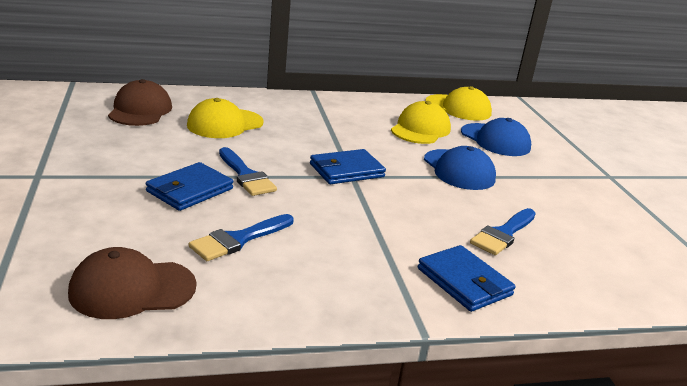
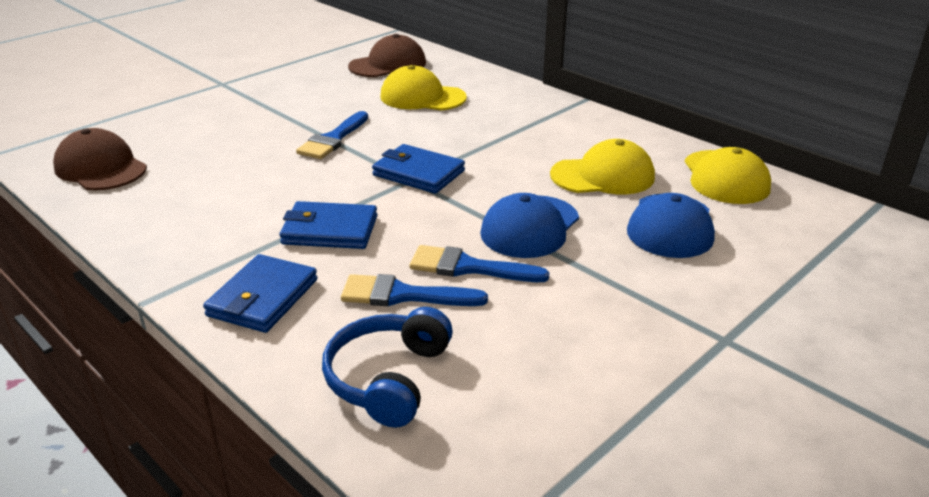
camera: 60 degrees right, 5 degrees up
blue wallet [146,162,233,211] -> blue wallet moved to [279,201,377,249]
blue brush [189,214,294,261] -> blue brush moved to [410,245,549,282]
none -> blue headphones [322,307,453,428]

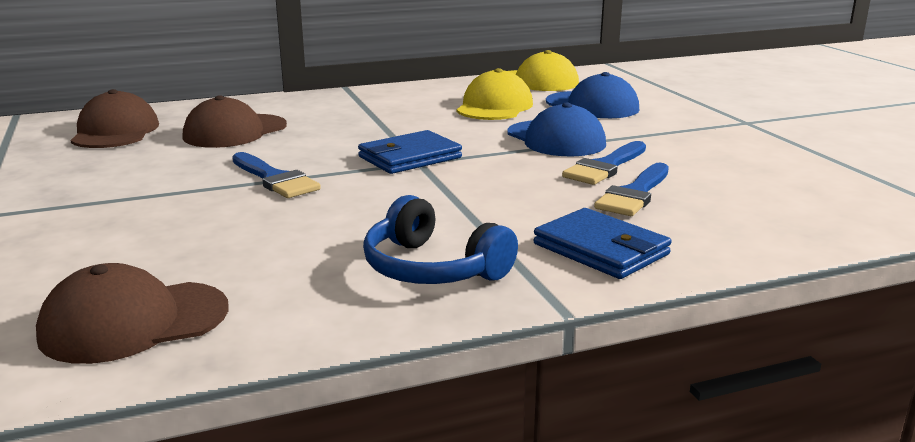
camera: 65 degrees left, 10 degrees down
blue wallet [279,201,377,249] -> none
blue headphones [322,307,453,428] -> blue headphones moved to [363,195,518,284]
yellow cap [381,65,467,110] -> brown cap [183,95,287,148]

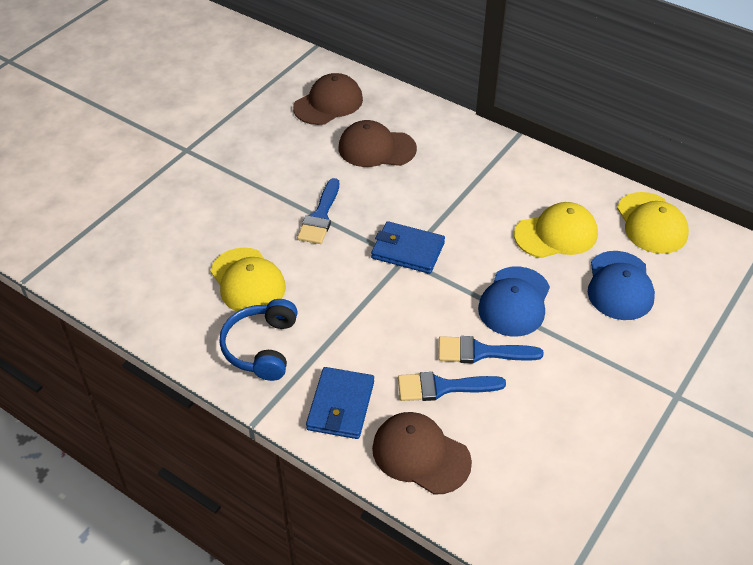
camera: 55 degrees right, 25 degrees up
brown cap [36,263,228,364] -> brown cap moved to [372,412,472,495]
none -> yellow cap [210,248,286,311]

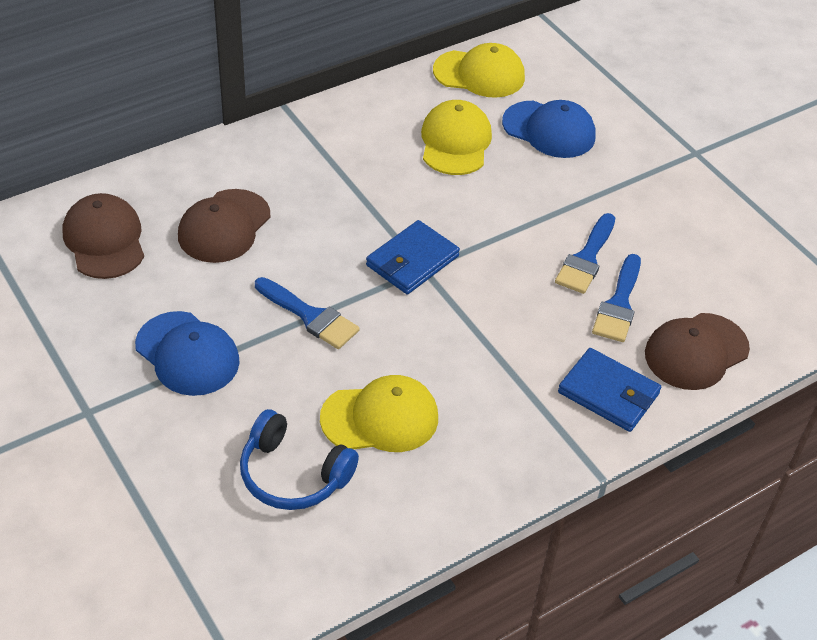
camera: 70 degrees left, 0 degrees up
blue headphones [219,299,298,381] -> blue headphones moved to [240,409,359,510]
blue cap [478,266,550,336] -> blue cap moved to [135,311,240,396]

